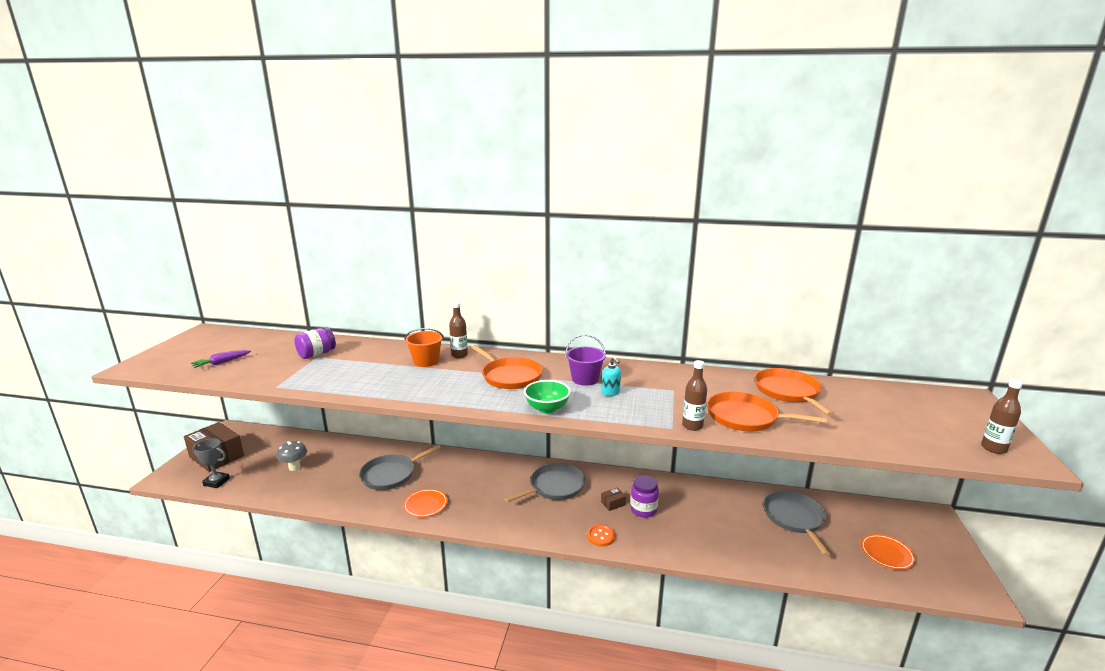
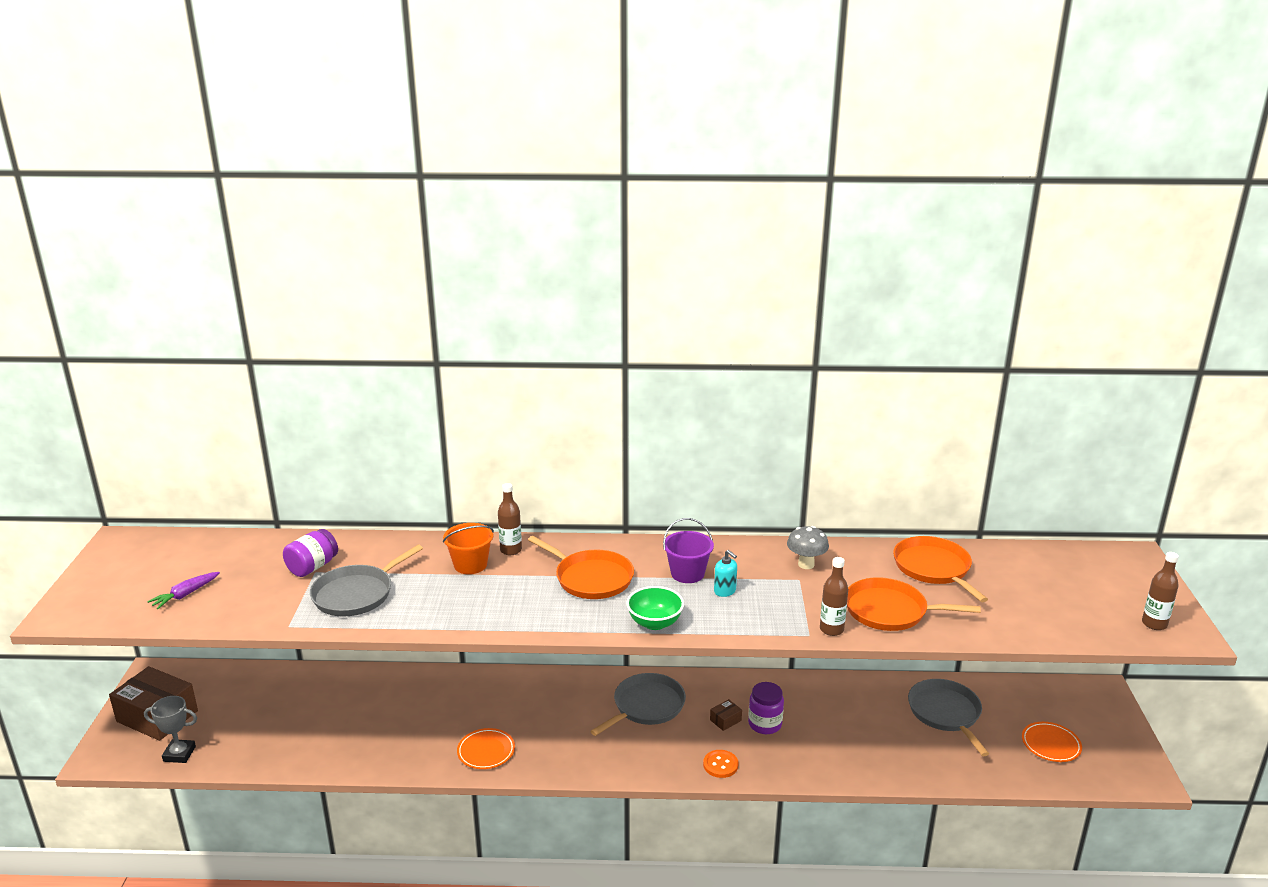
camera: 10 degrees left, 5 degrees up
grey mushroom [277,441,307,471] -> grey mushroom moved to [787,526,829,569]
grey pan [359,445,441,490] -> grey pan moved to [310,545,423,616]

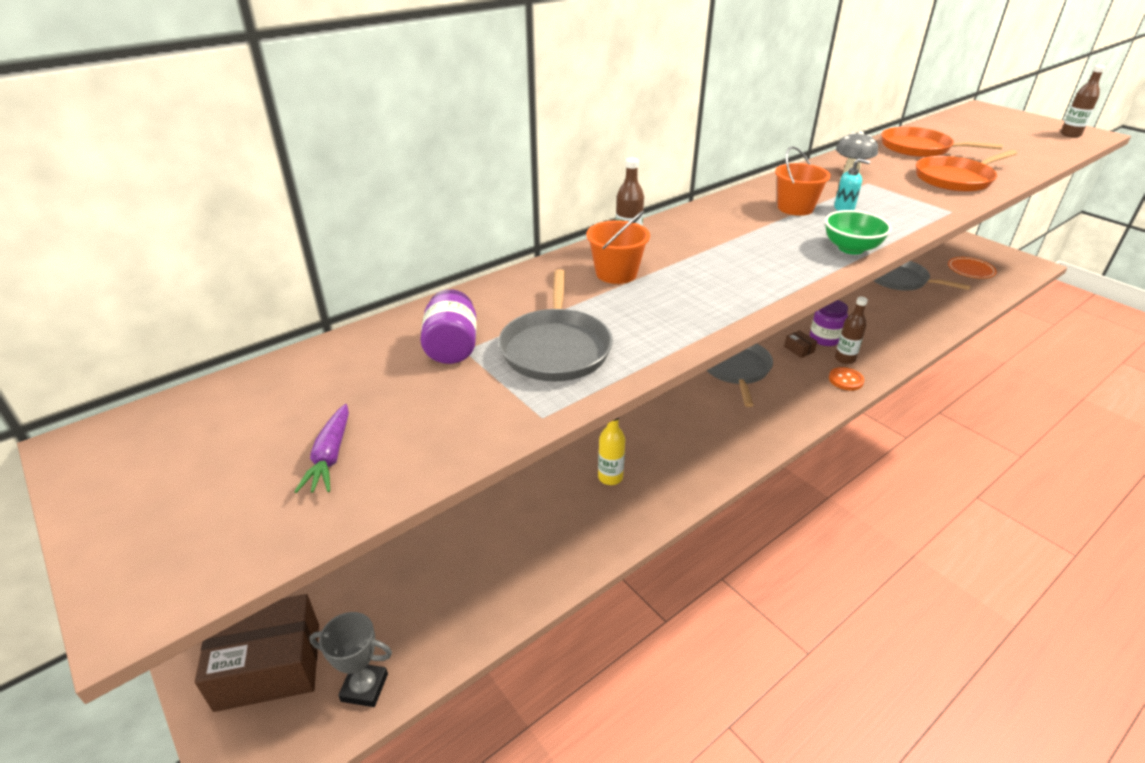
camera: 40 degrees left, 10 degrees up
grey trophy [144,696,197,763] -> grey trophy turned 45 degrees clockwise [309,612,392,707]
orange plate [457,728,515,769] -> none
orange pan [528,536,634,599] -> none
purple bucket [663,518,714,583] -> orange bucket [775,146,831,216]
brown box [710,699,742,731] -> brown box turned 45 degrees counterclockwise [784,330,817,358]
brown bottle [820,557,848,636] -> brown bottle moved to [835,297,868,364]
none -> yellow bottle [598,418,625,485]

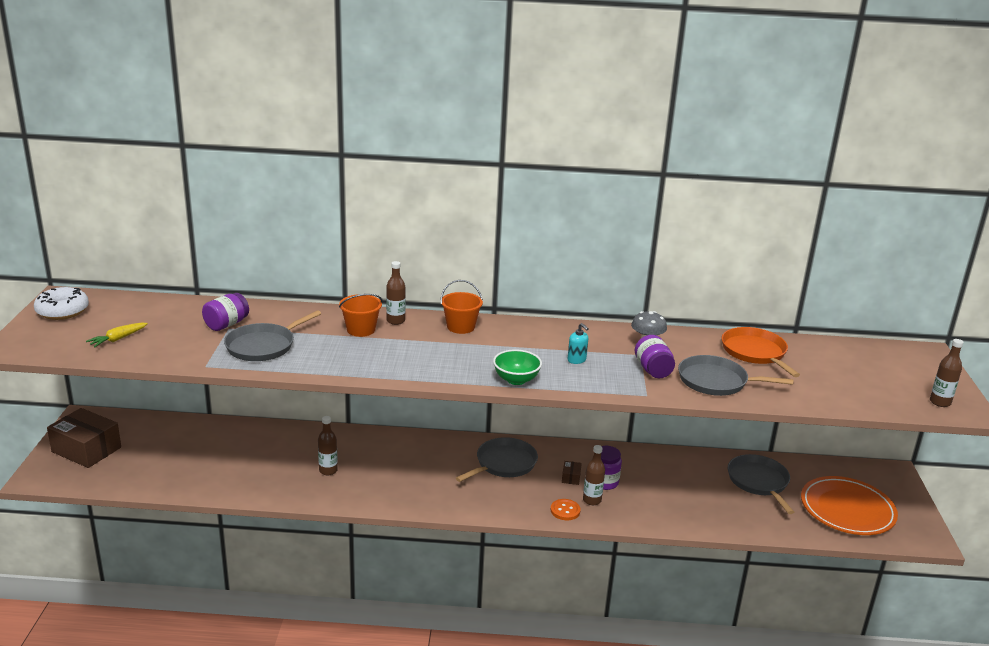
camera: 40 degrees right, 10 degrees down
purple carrot [294,404,349,493] -> yellow carrot [86,323,148,347]
grey trophy [309,612,392,707] -> none
yellow bottle [598,418,625,485] -> brown bottle [318,416,338,475]
orange bucket [775,146,831,216] -> orange bucket moved to [441,280,483,334]
orange pan [916,150,1017,192] -> grey pan [678,355,793,396]
orange plate [948,257,997,279] -> orange plate [801,476,898,535], size x1.90
none -> white donut [34,287,89,320]
none -> purple jar [635,335,675,378]

